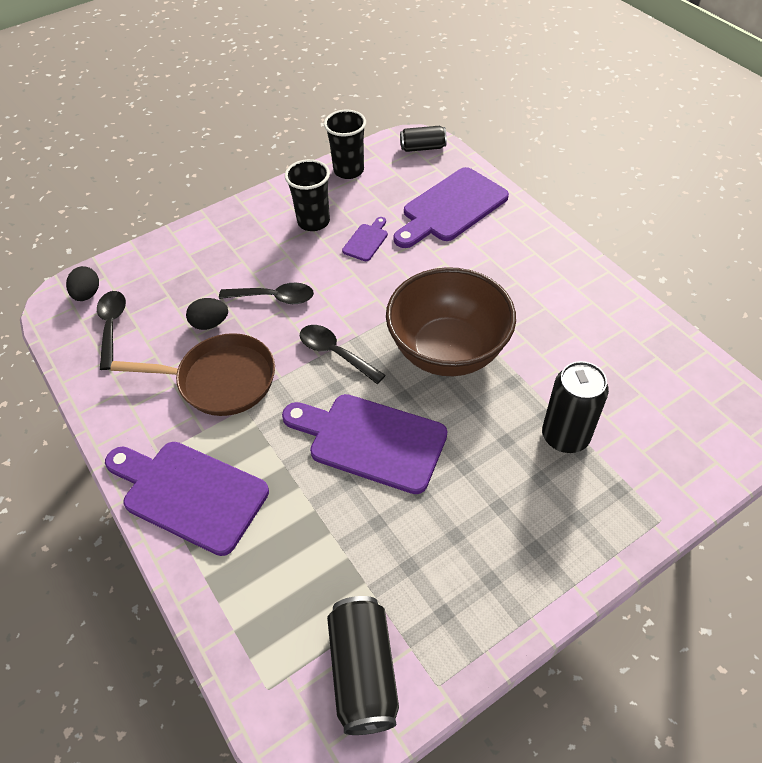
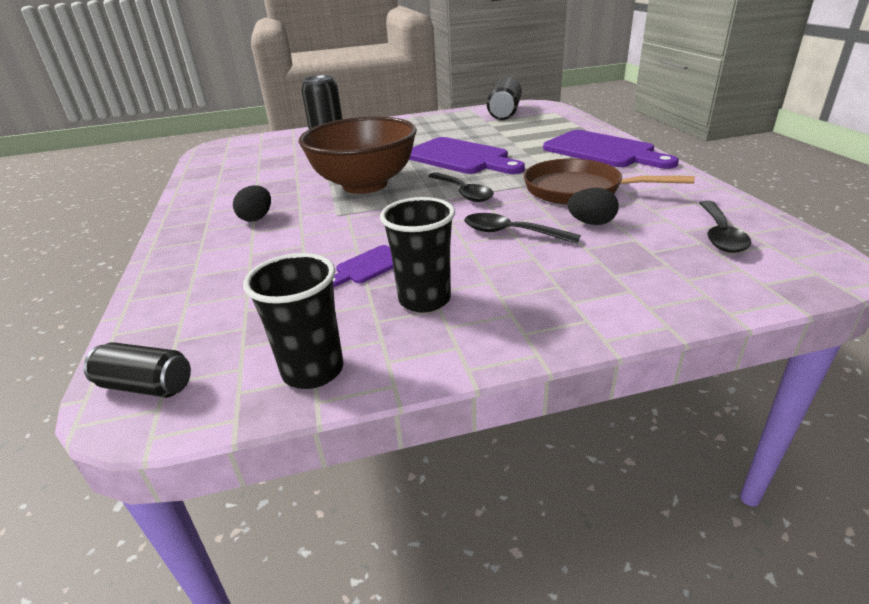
camera: 160 degrees left, 20 degrees down
black egg [66,266,99,301] -> black egg moved to [233,185,271,222]
purple cutting board [393,167,509,248] -> none

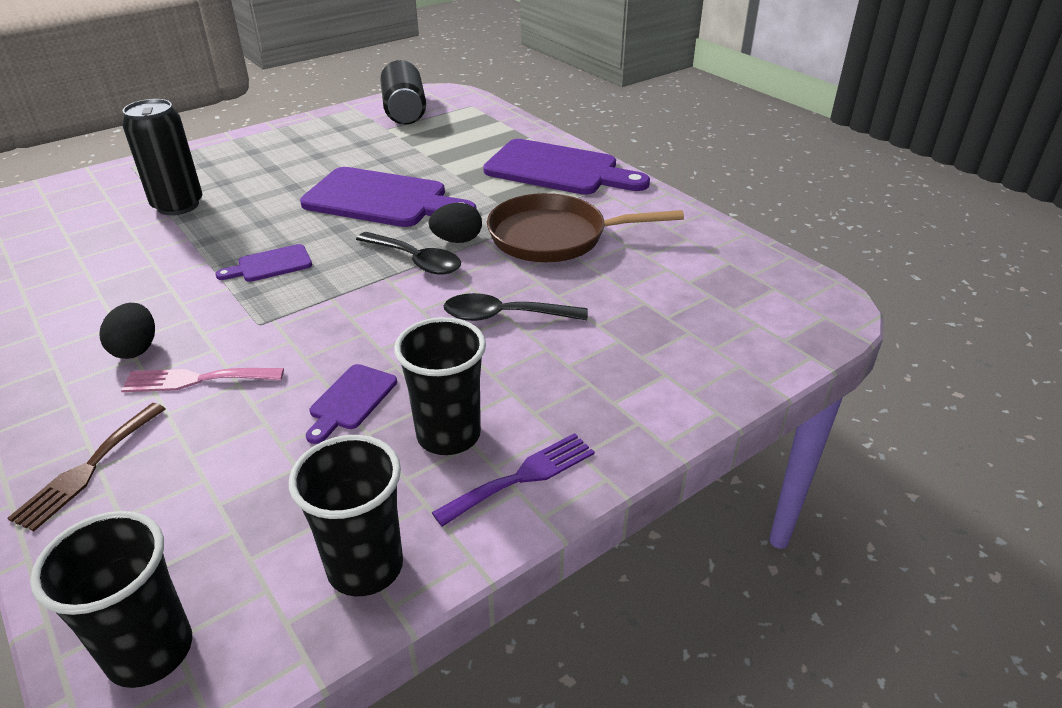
camera: 25 degrees left, 5 degrees up
black can [83,342,191,398] -> black cup [30,511,192,688]
brown bowl [299,116,417,194] -> purple cutting board [215,244,312,282]
black egg [568,188,619,225] -> black egg moved to [429,203,482,243]
black spoon [699,201,752,253] -> none
none -> brown fork [7,403,166,531]
none -> pink fork [121,368,284,392]
none -> purple fork [431,433,595,527]

